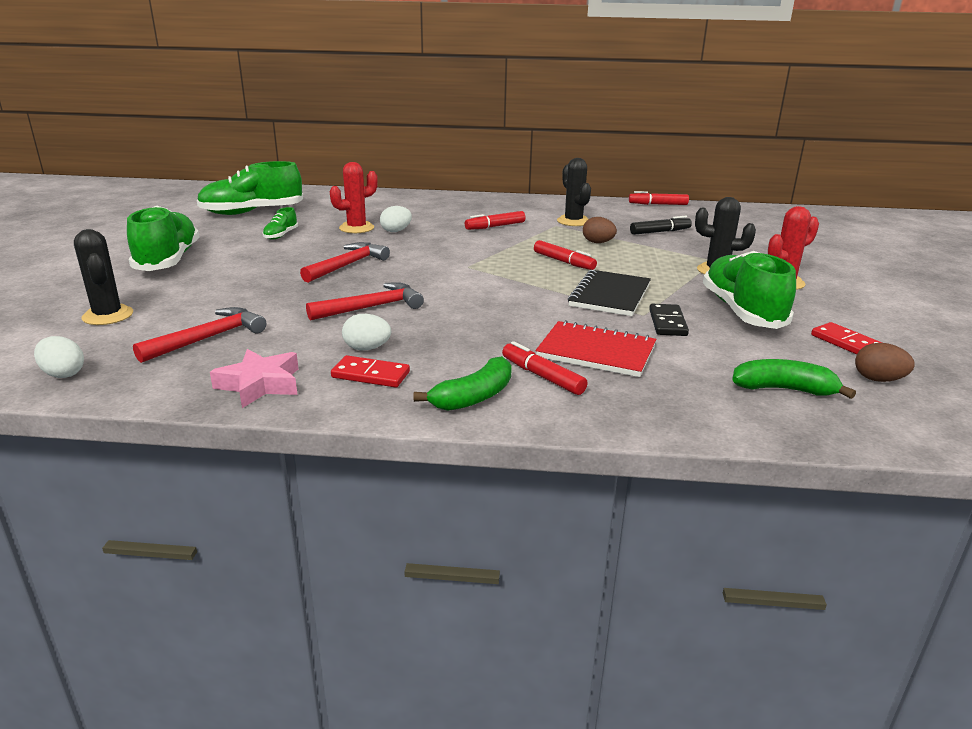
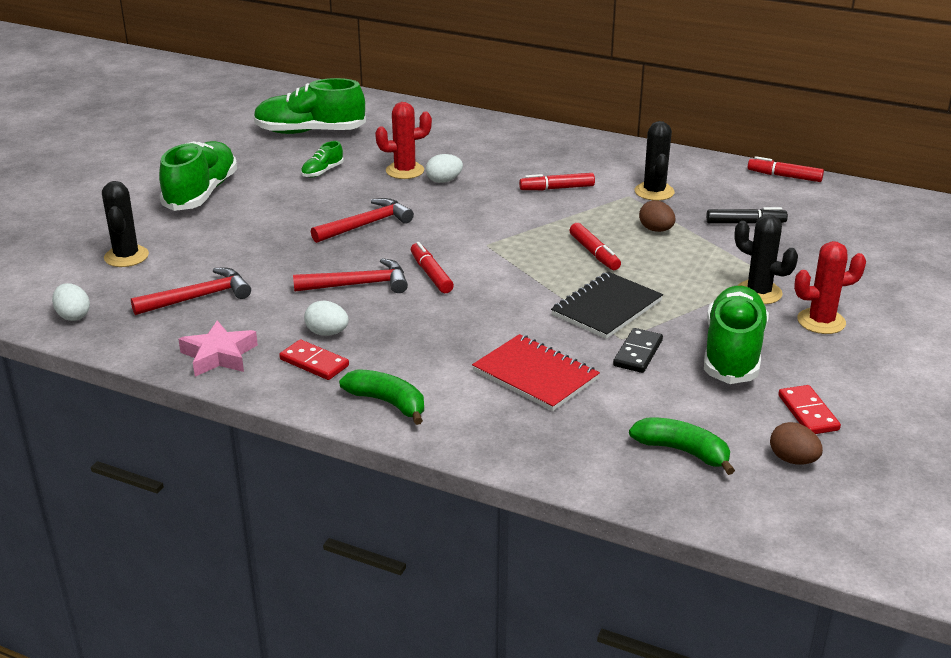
camera: 20 degrees right, 5 degrees up
green banana [414,356,512,411] -> green banana turned 120 degrees counterclockwise [339,369,424,425]
red marker [502,341,587,395] -> red marker moved to [411,242,454,293]

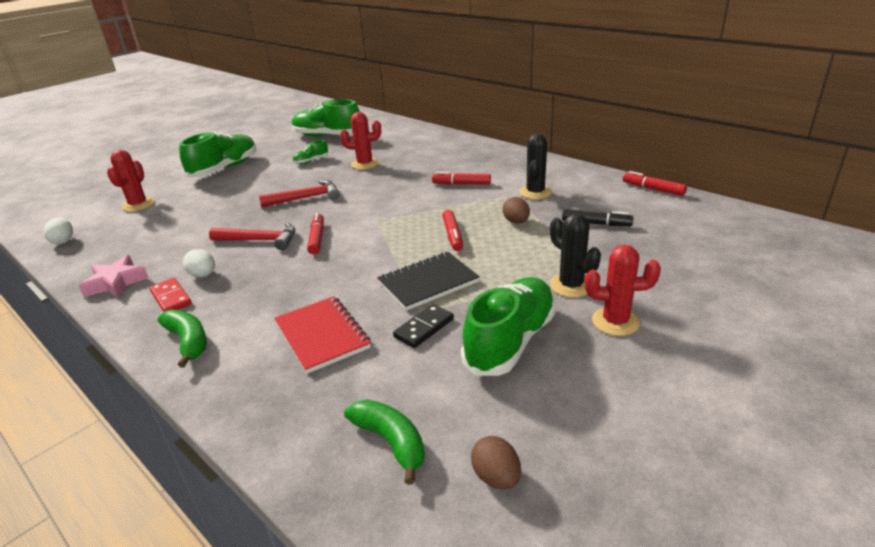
camera: 20 degrees right, 0 degrees up
black cactus [102,181,149,267] -> red cactus [107,150,154,212]
red hammer [131,268,251,315] -> none
white egg [426,154,463,183] -> none
red domino [778,385,841,434] -> none

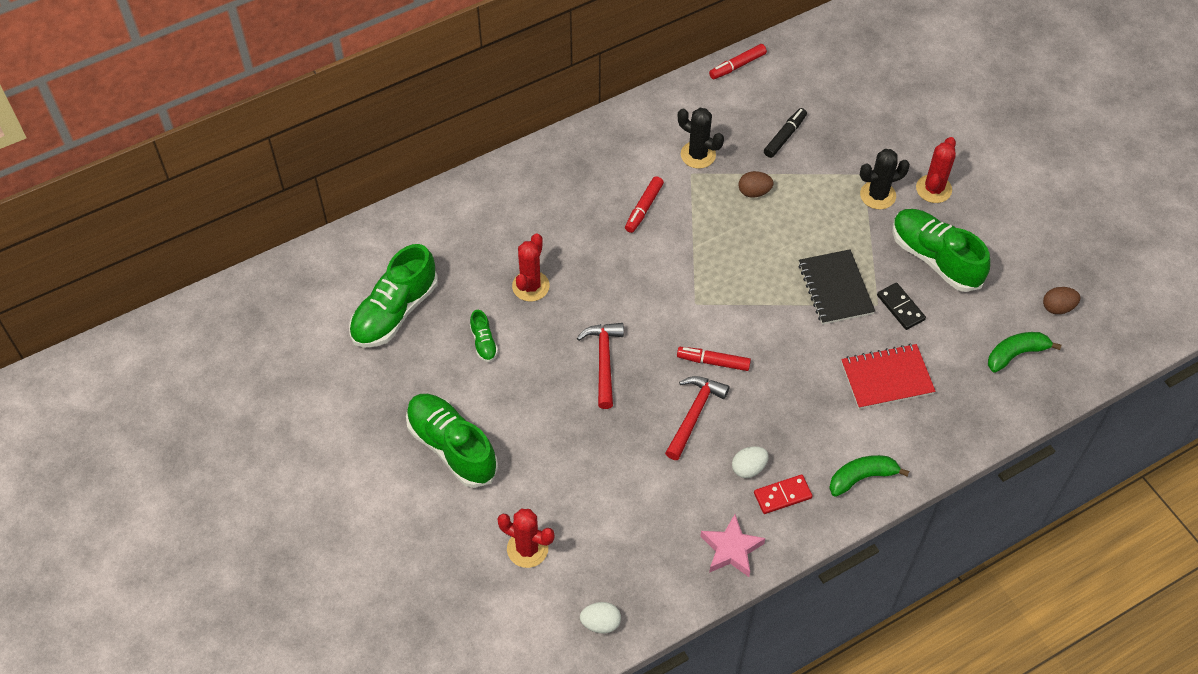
camera: 75 degrees left, 25 degrees up
red marker [442,210,463,251] -> none

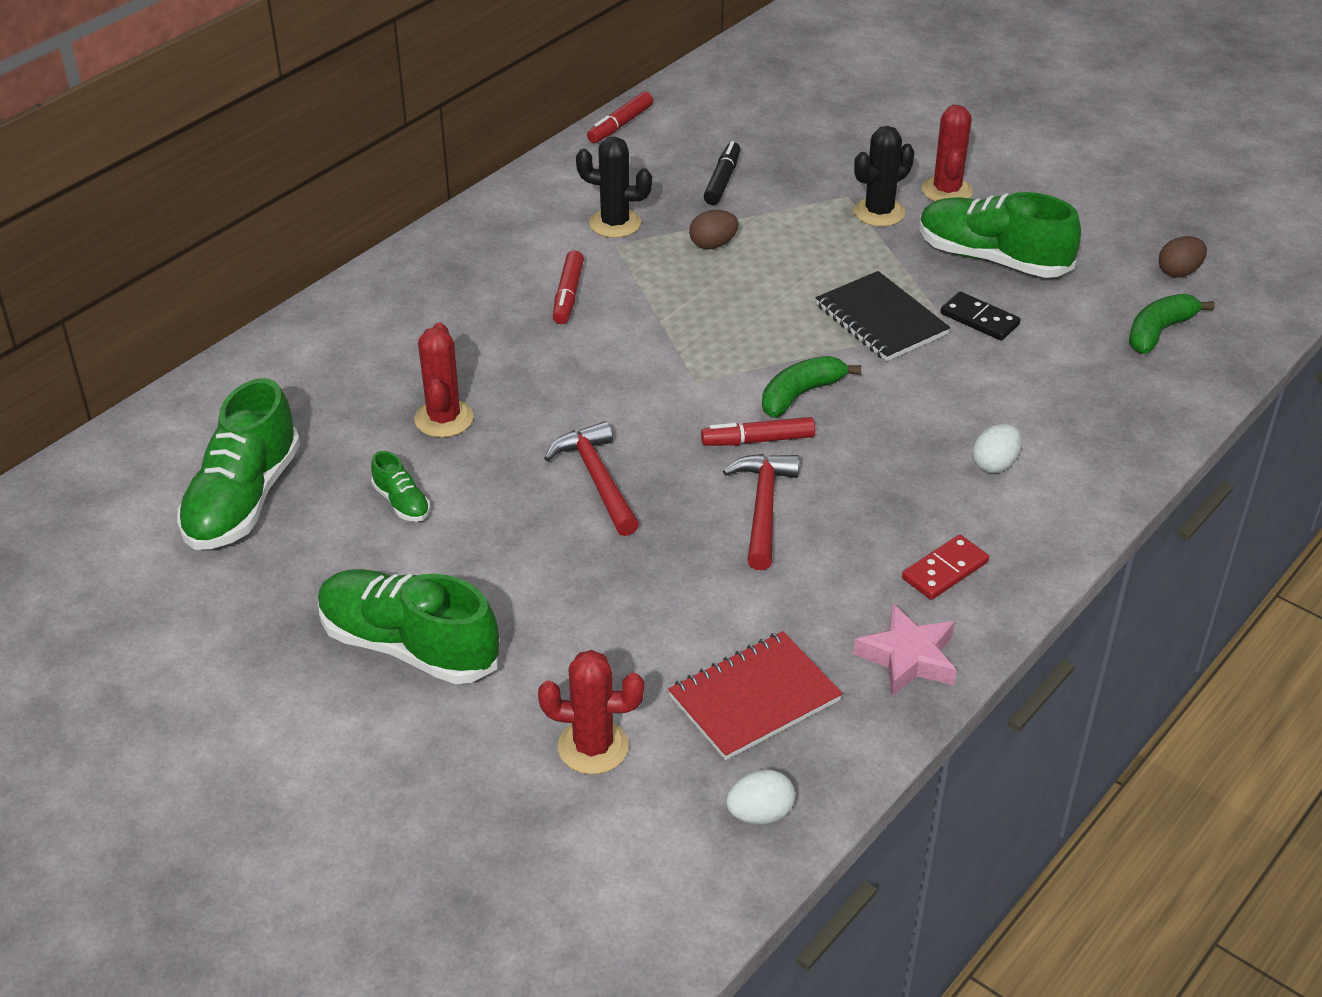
camera: 20 degrees left, 15 degrees down
white egg [732,446,768,478] -> white egg moved to [972,424,1022,473]
green banana [829,455,909,497] -> green banana moved to [762,356,861,418]
red notebook [841,344,936,409] -> red notebook moved to [668,631,843,760]

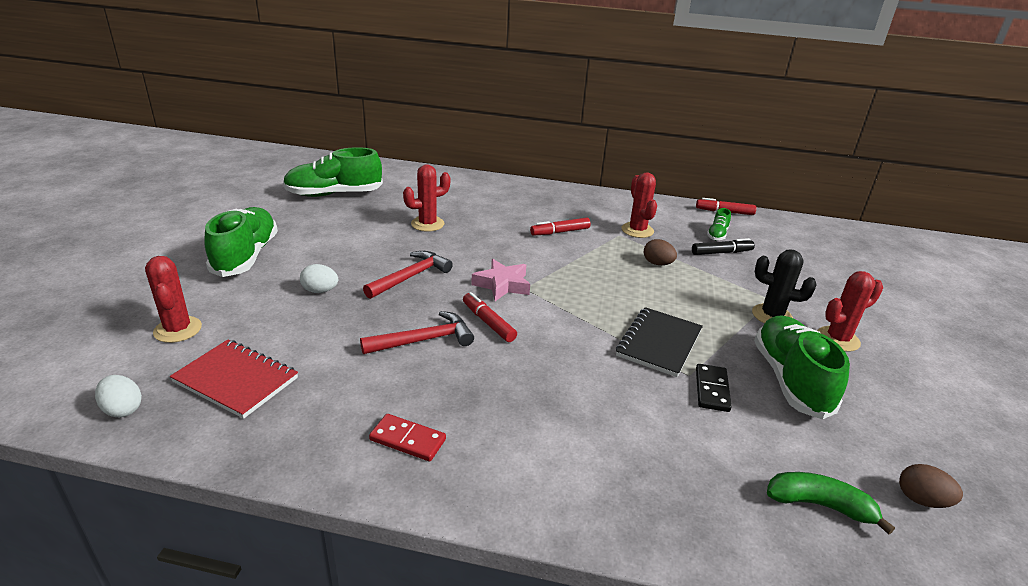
camera: 60 degrees right, 10 degrees down
green shoe [371,451,430,522] -> green shoe moved to [707,208,731,240]
black cactus [576,137,652,238] -> red cactus [622,172,657,238]
green banana [762,356,861,418] -> none
pink star [853,604,957,696] -> pink star moved to [471,259,530,301]
white egg [972,424,1022,473] -> white egg moved to [300,264,338,293]

